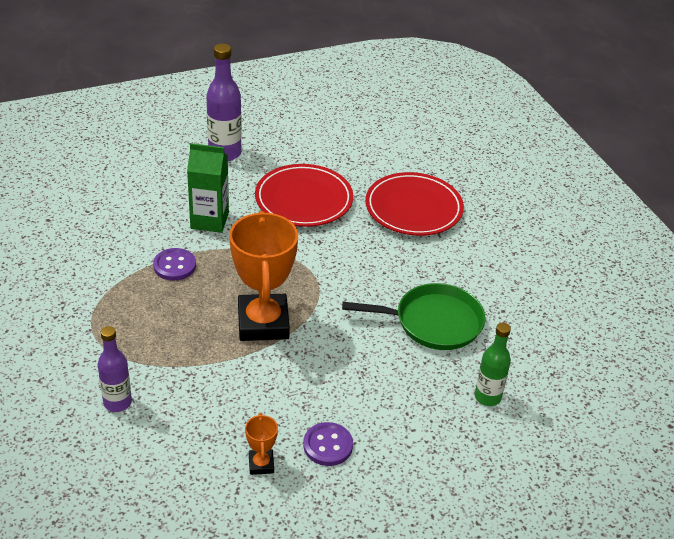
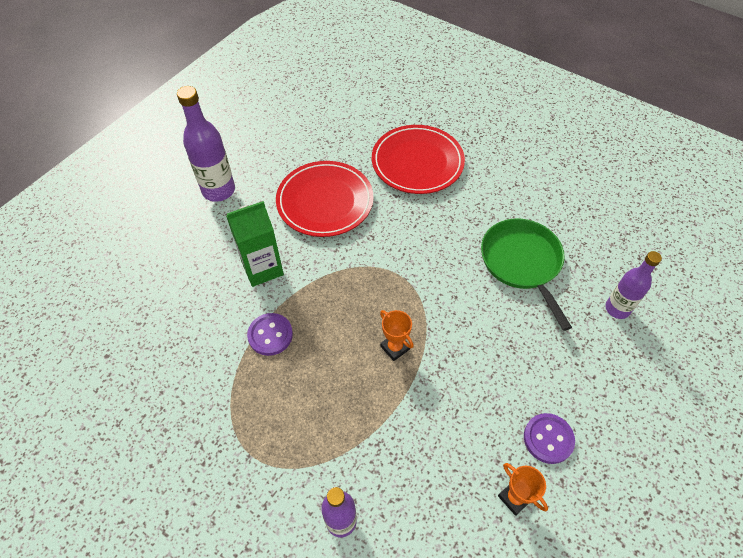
camera: 30 degrees left, 15 degrees up
orange trophy [229,211,298,341] -> orange trophy [380,310,414,361], size x0.44
green pan [342,283,485,350] -> green pan turned 75 degrees counterclockwise [481,219,572,331]
green bottle [475,323,511,406] -> purple bottle [605,251,662,319]

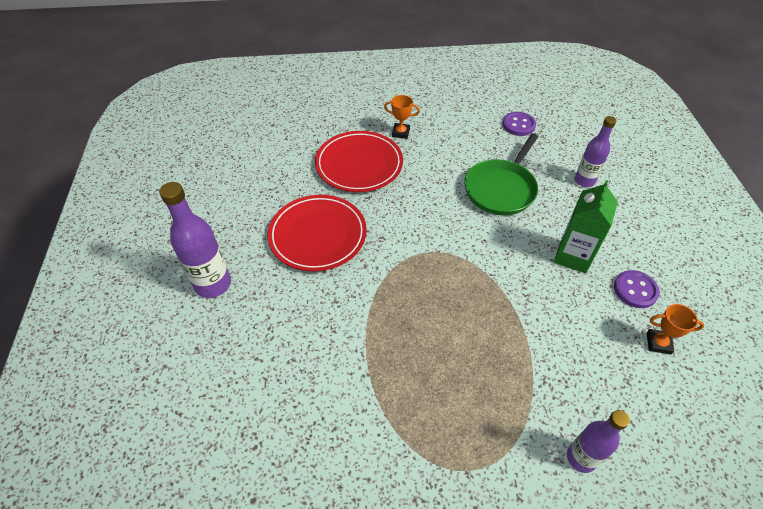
camera: 40 degrees left, 5 degrees down
green carton [226,201,284,287] -> green carton moved to [554,180,618,273]
purple button [247,313,293,356] -> purple button moved to [503,112,536,136]
orange trophy [380,310,414,361] -> orange trophy moved to [384,95,420,139]
green pan [481,219,572,331] -> green pan turned 90 degrees counterclockwise [464,133,538,215]

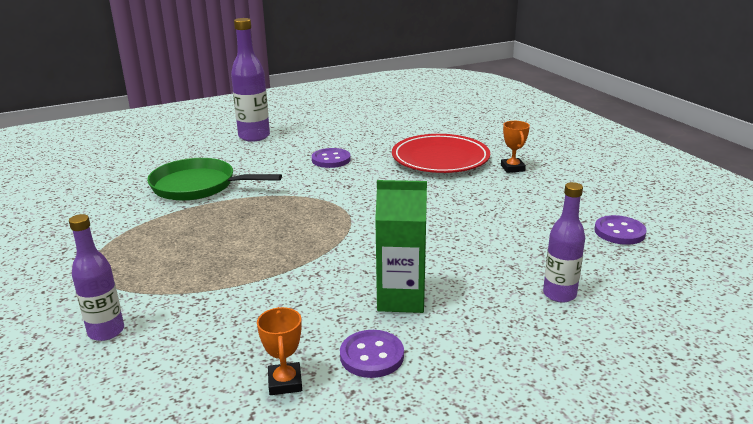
camera: 70 degrees right, 25 degrees down
red plate [268,195,367,271] -> purple button [312,148,351,168]
green pan [464,133,538,215] -> green pan moved to [147,158,282,201]

